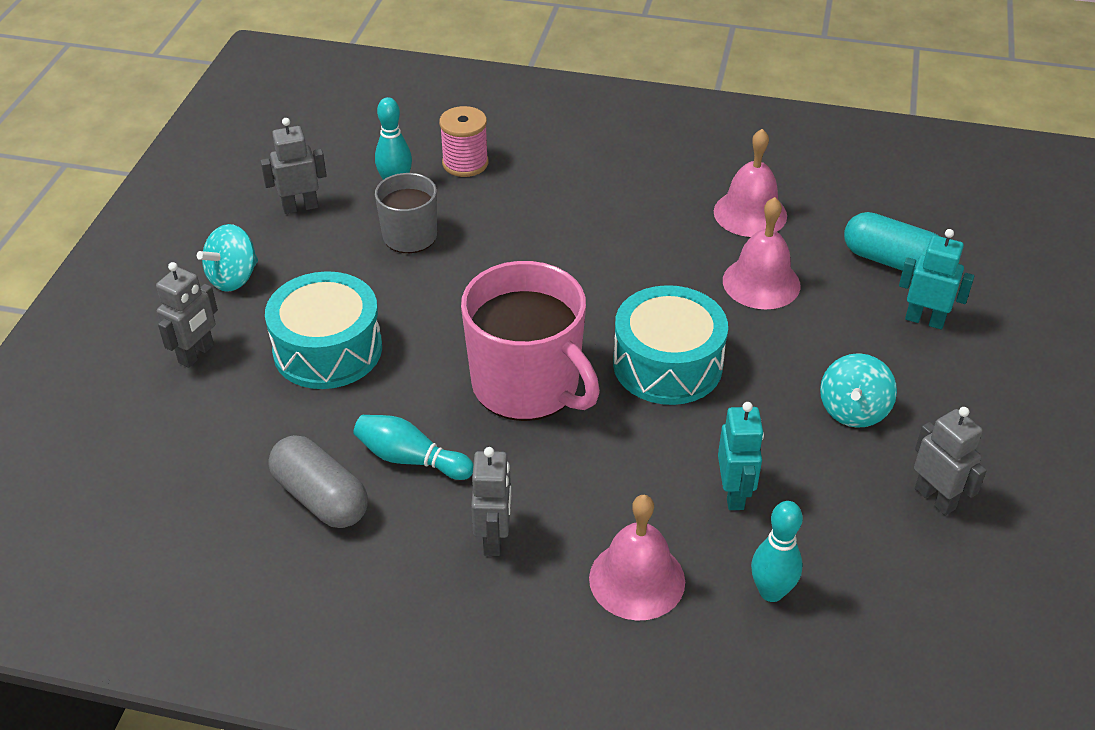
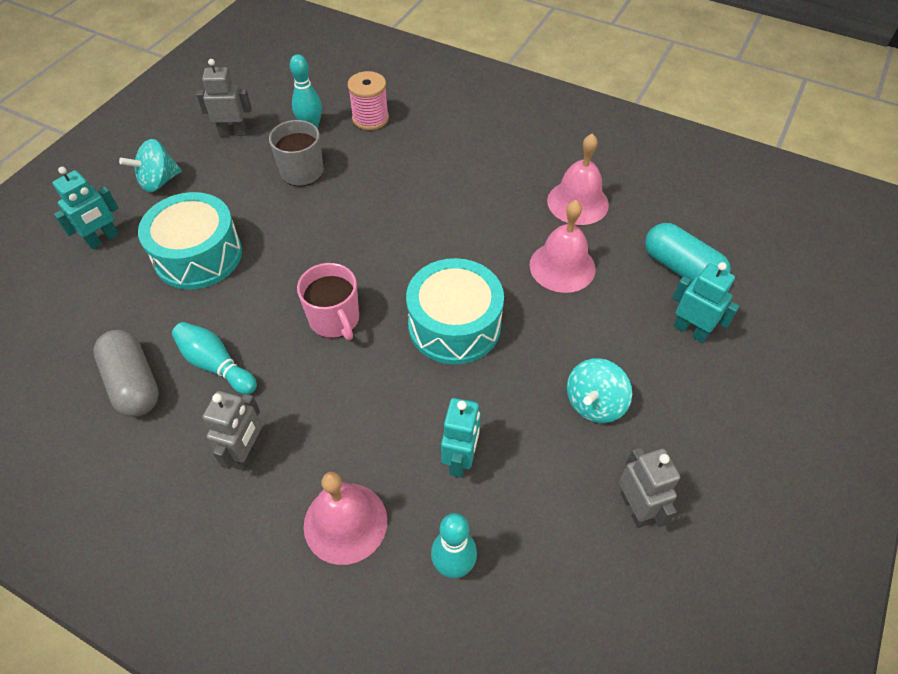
camera: 15 degrees right, 10 degrees up
grey robot [156,262,218,368] -> turquoise robot [52,167,119,249]
pink mug [461,261,600,421] -> pink mug [297,263,359,340], size x0.57

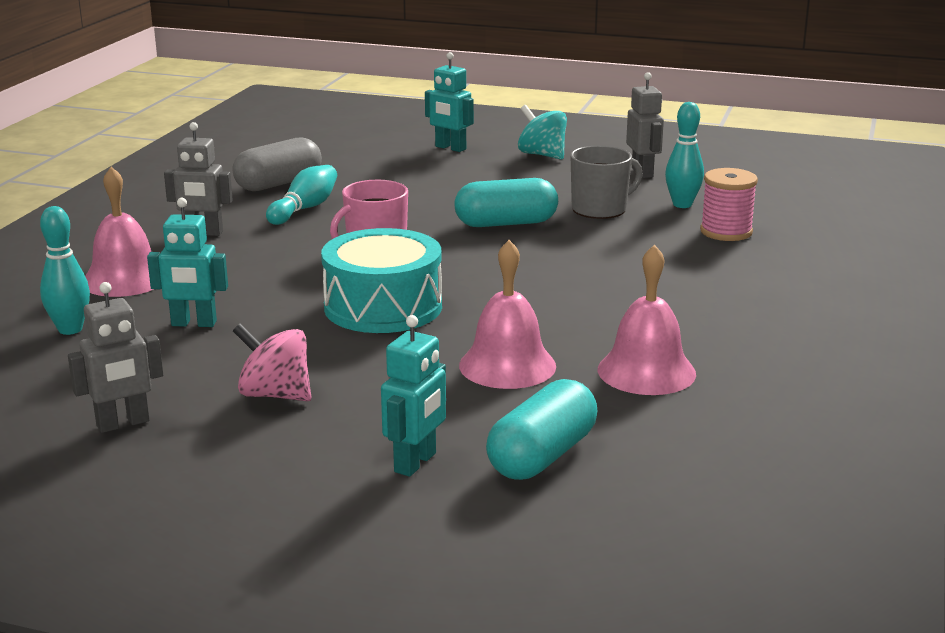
camera: 80 degrees right, 30 degrees down
turquoise drum [138,192,242,290] -> none
turquoise spinning top [567,358,632,423] -> pink spinning top [233,324,311,401]
none -> turquoise capsule [455,178,558,227]

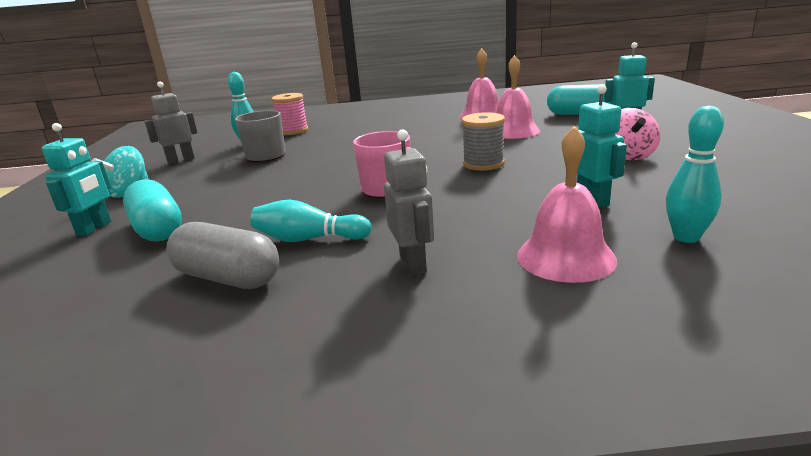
camera: 110 degrees left, 0 degrees up
grey robot [68,282,163,433] -> none
turquoise drum [321,228,442,333] -> grey spool [462,112,505,171]
turquoise capsule [455,178,558,227] -> turquoise capsule moved to [123,179,182,242]

